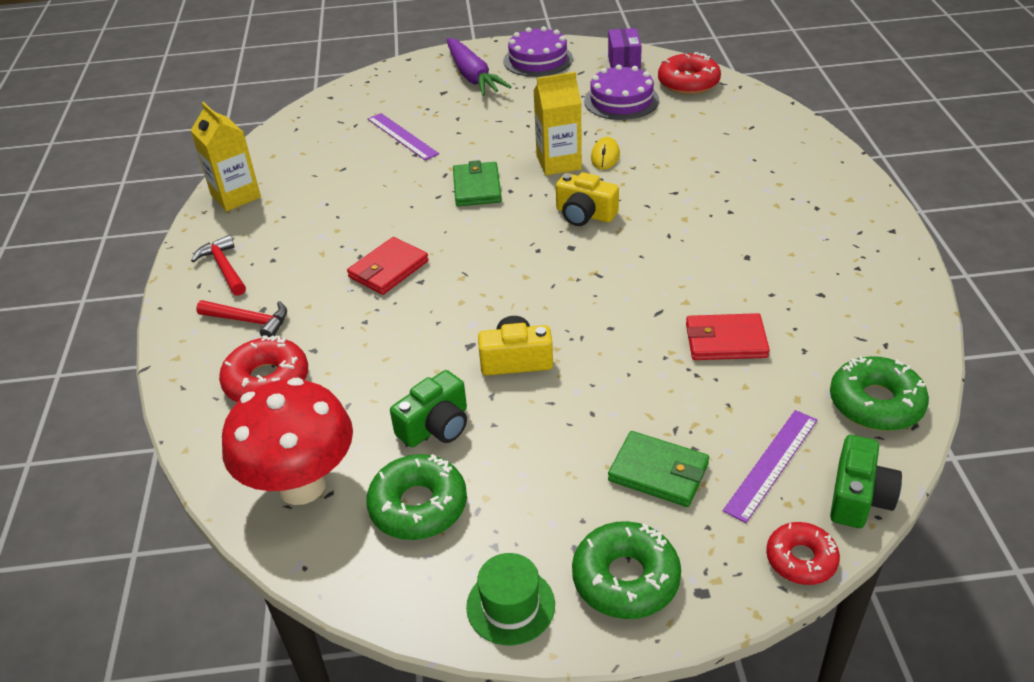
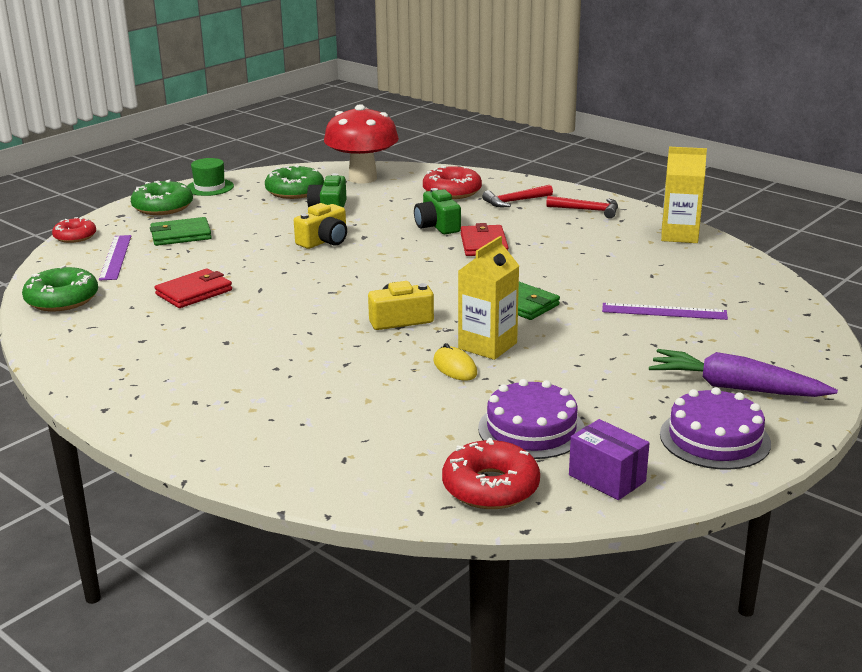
camera: 135 degrees right, 15 degrees down
green camera [830,435,902,528] -> green camera moved to [414,188,461,234]

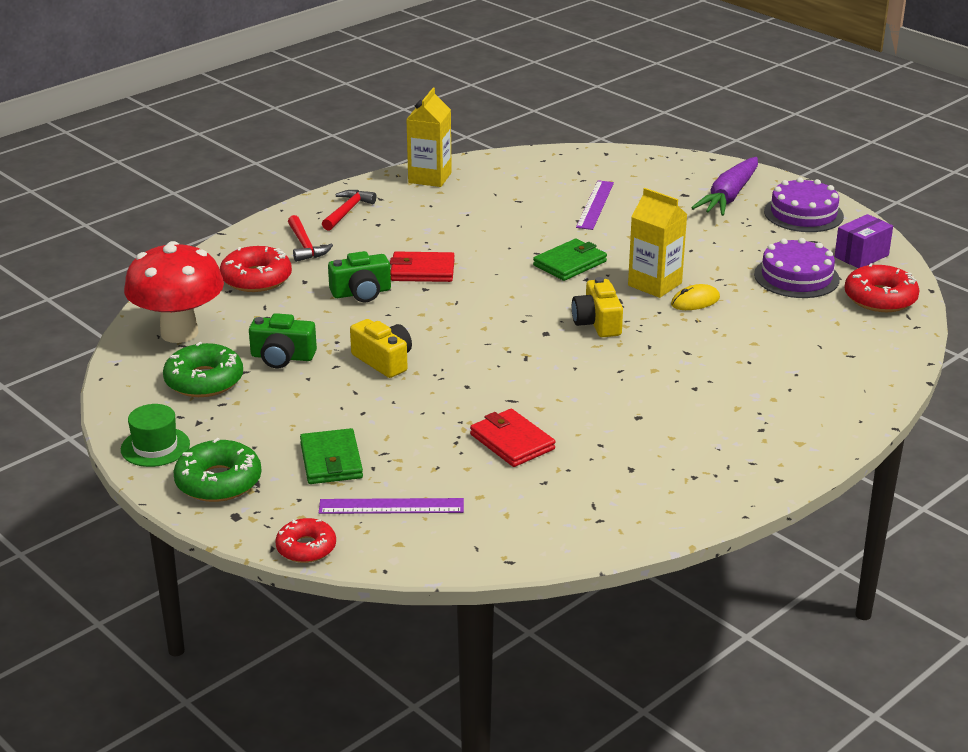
camera: 85 degrees left, 5 degrees up
green donut [22,265,98,311] -> none

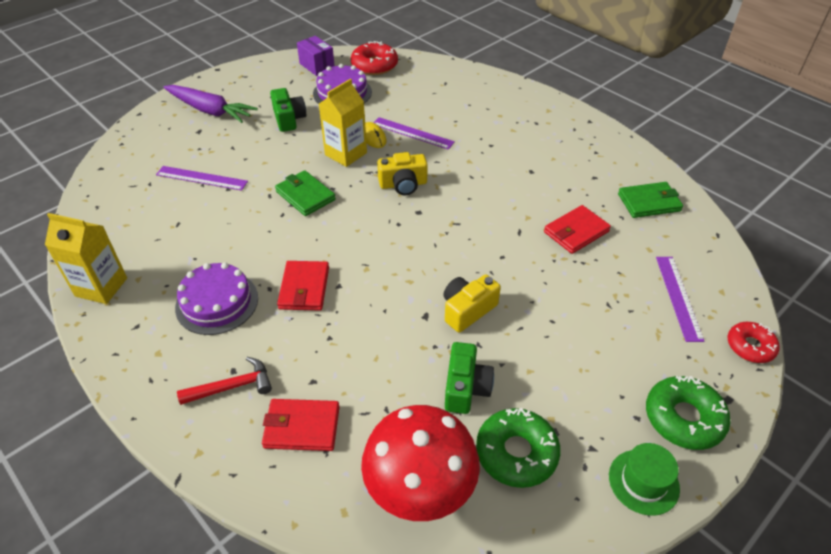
camera: 90 degrees left, 15 degrees up
red donut [220,246,292,292] -> red wallet [262,399,340,451]
green wallet [300,428,363,484] -> green wallet moved to [618,182,683,218]
red hammer [322,190,376,231] -> none
green camera [328,251,391,302] -> green camera moved to [270,88,306,132]
purple cake [764,177,844,232] -> purple cake moved to [175,262,258,335]
none -> purple ruler [373,117,455,150]

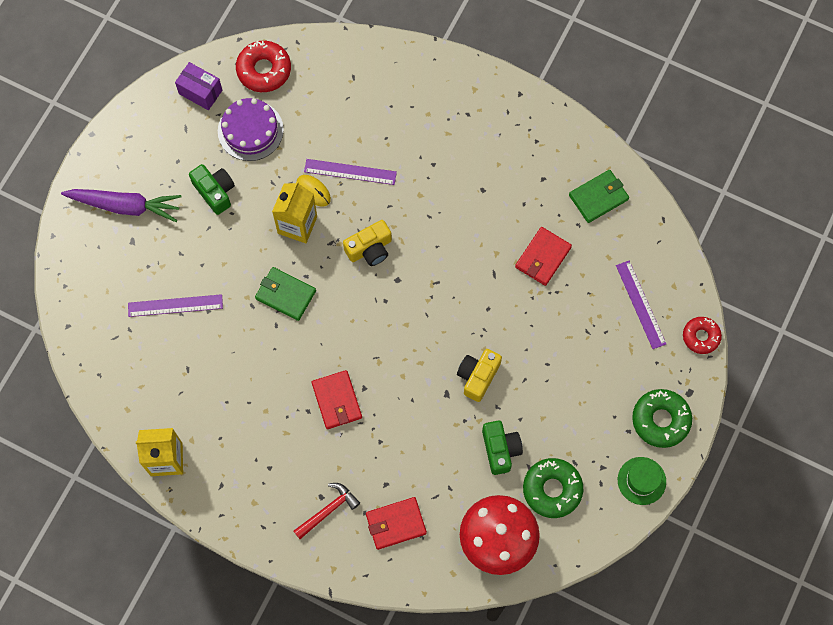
camera: 20 degrees left, 25 degrees up
purple cake [175,262,258,335] -> none

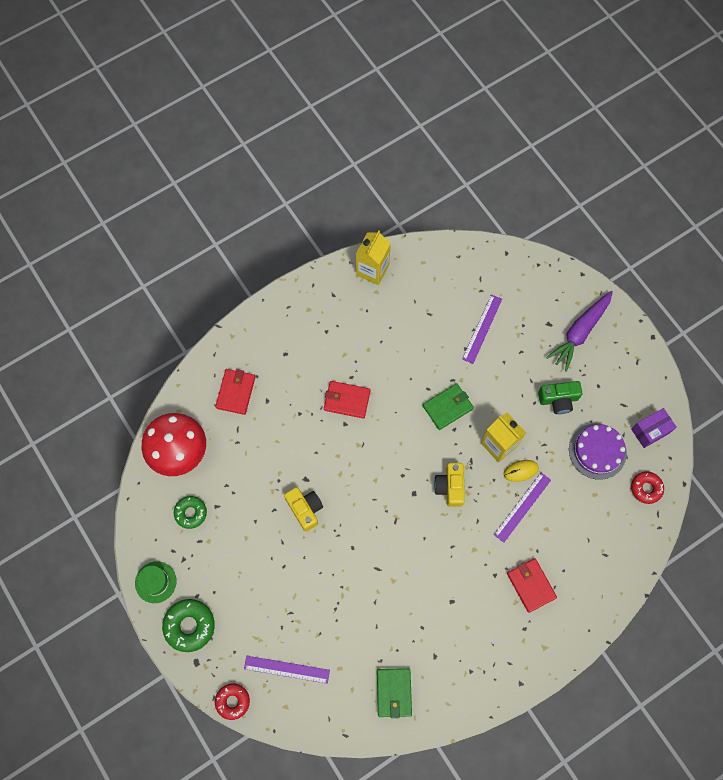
camera: 120 degrees right, 0 degrees up
red donut [236,41,291,92] -> red donut [631,471,664,504], size x0.66
red hammer [294,483,360,539] -> none
green camera [482,421,523,475] -> none
red wallet [515,227,572,286] -> red wallet moved to [507,558,557,613]
green donut [523,458,583,518] -> green donut [174,496,207,529], size x0.66

